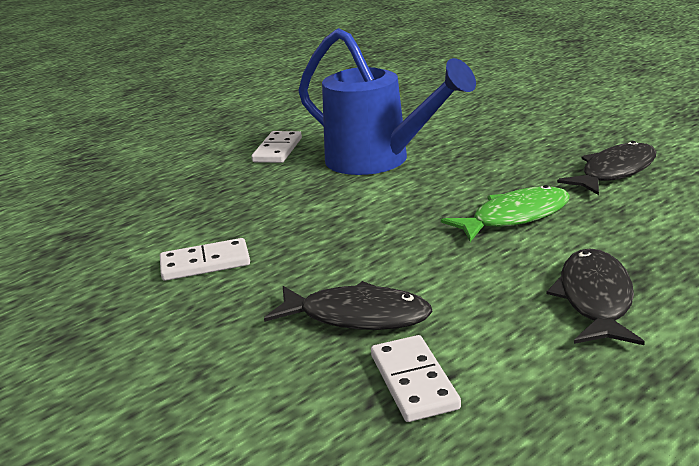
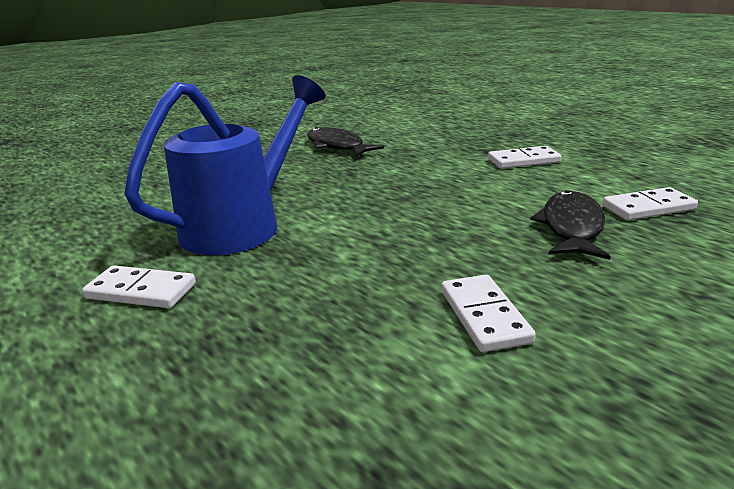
camera: 90 degrees left, 0 degrees up
green fish [441,185,570,242] -> none
black fish [547,248,645,345] -> white domino [488,146,562,169]

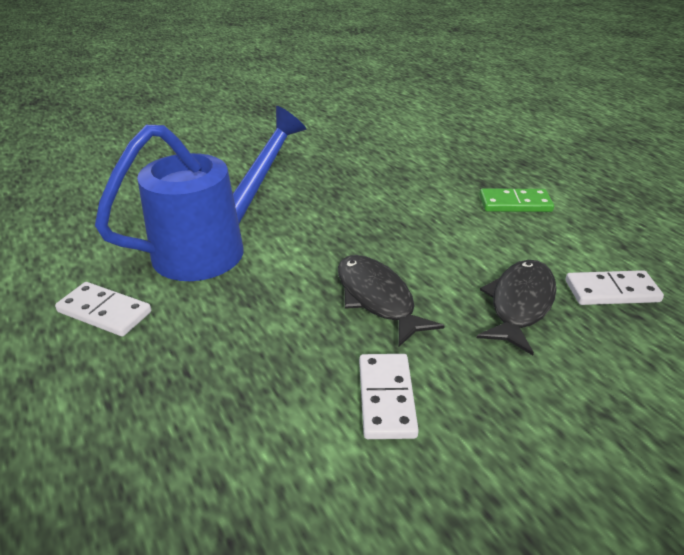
camera: 10 degrees right, 10 degrees up
black fish [307,127,384,157] -> black fish moved to [338,255,445,347]
white domino [488,146,562,169] -> green domino [479,188,554,212]

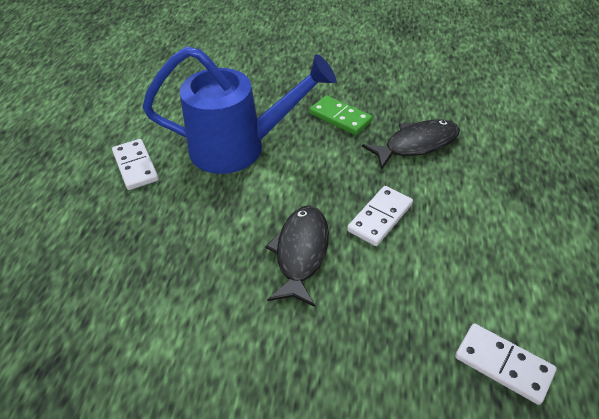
camera: 40 degrees right, 10 degrees up
white domino [359,354,419,439] -> white domino moved to [347,186,413,246]
black fish [477,260,557,355] -> black fish moved to [362,120,460,170]
green domino [479,188,554,212] -> green domino moved to [310,95,372,135]

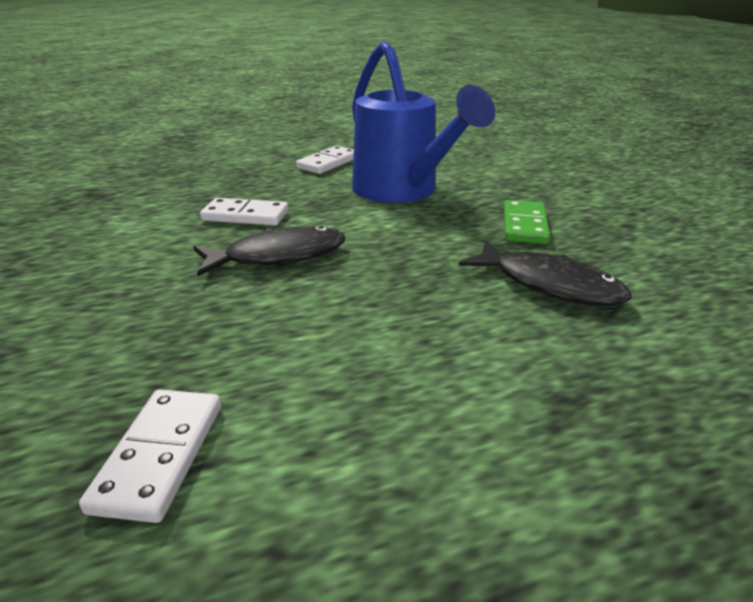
camera: 60 degrees right, 15 degrees down
white domino [347,186,413,246] -> white domino moved to [200,198,289,226]

